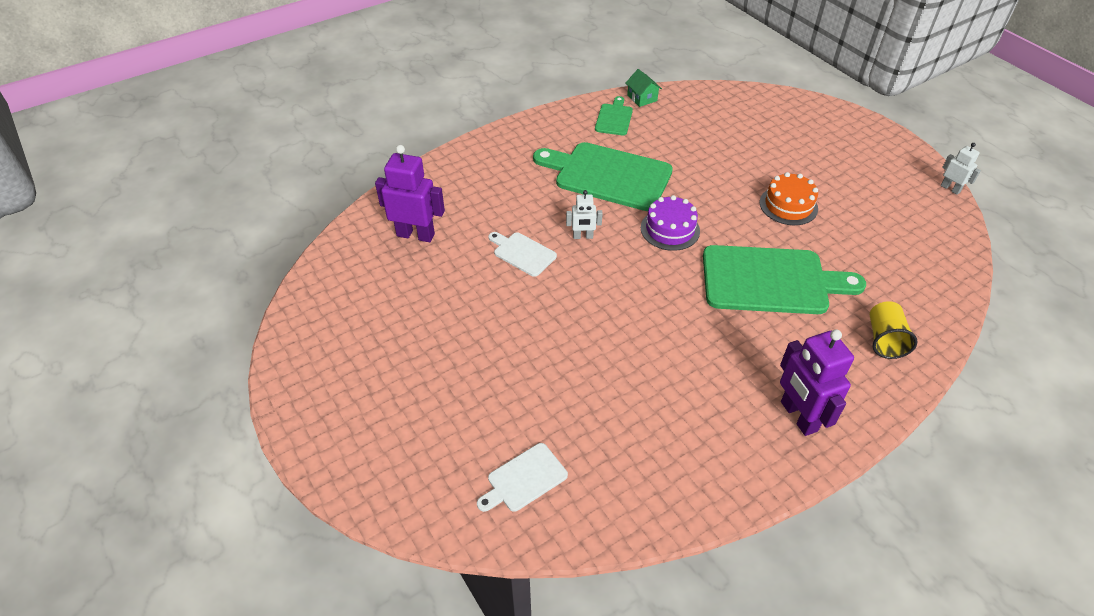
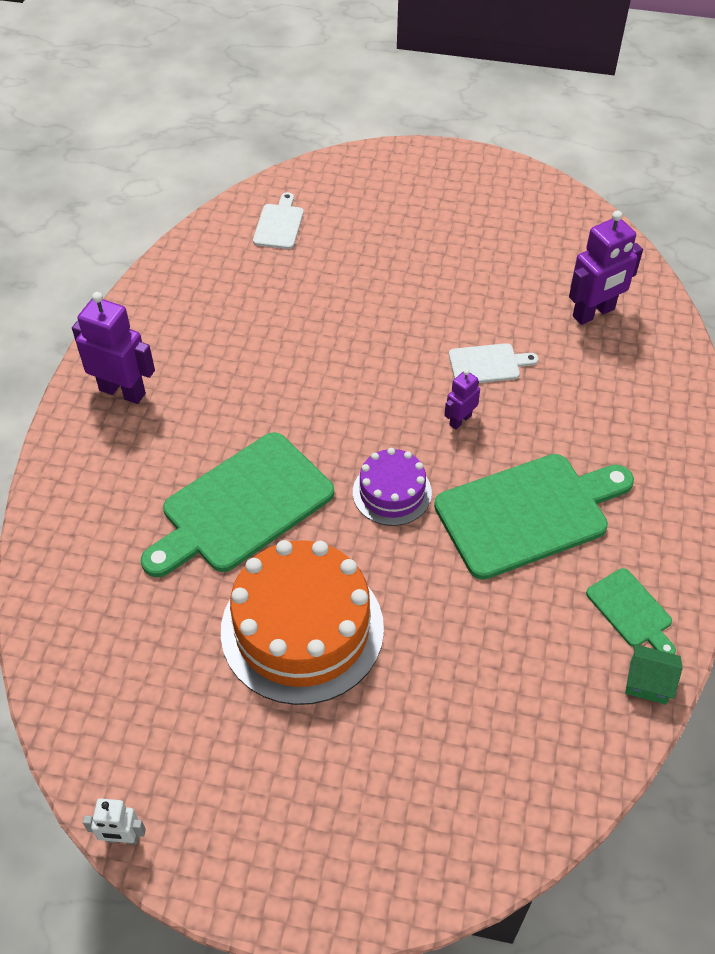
camera: 135 degrees right, 5 degrees up
white robot [566,190,603,239] -> purple robot [444,369,480,430]
orange cake [760,172,818,225] -> orange cake [221,540,384,705], size x1.89
yellow cup [870,301,918,359] -> none

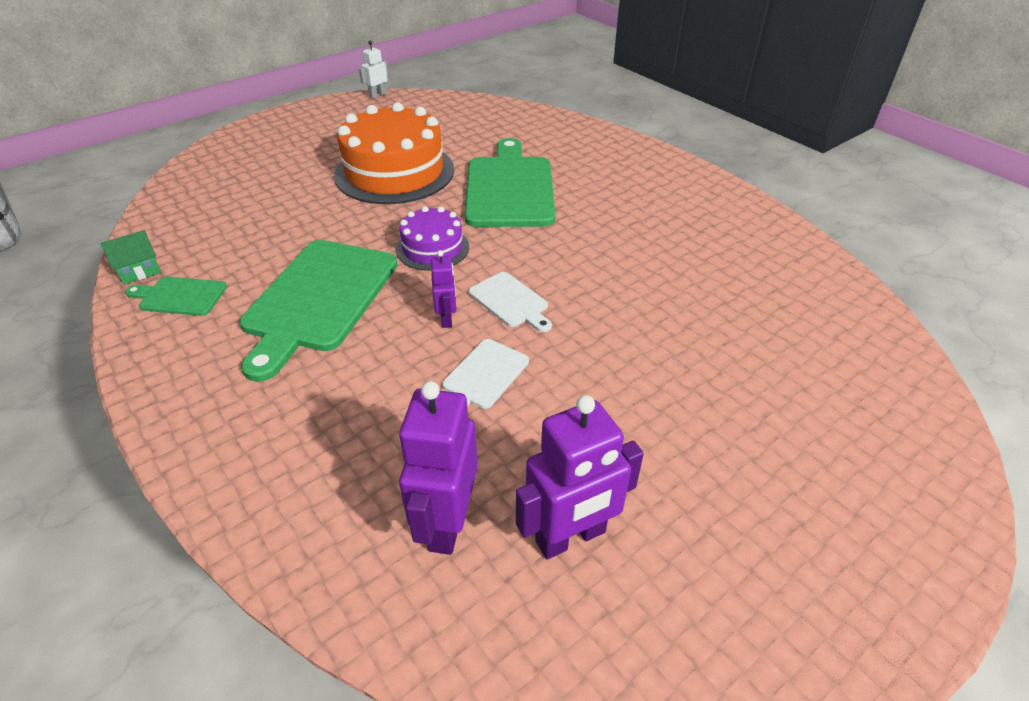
camera: 130 degrees right, 10 degrees down
purple robot [72,292,155,404] -> purple robot moved to [516,395,644,559]
white cutting board [253,192,304,249] -> white cutting board moved to [469,272,552,332]

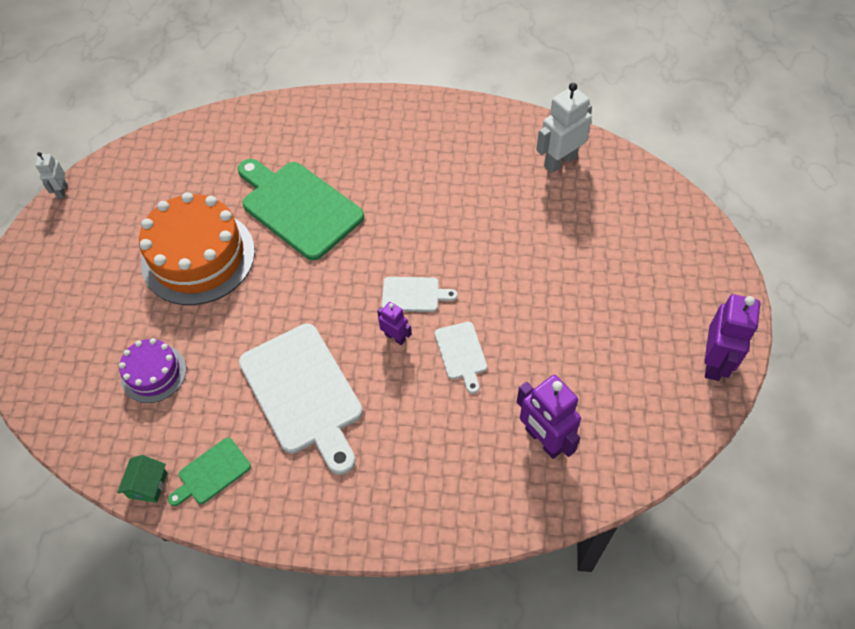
camera: 45 degrees left, 15 degrees up
green cutting board [240,240,397,382] -> white cutting board [239,324,363,475]
purple cake [396,206,469,271] -> purple cake moved to [119,338,186,403]
purple robot [516,395,644,559] -> purple robot moved to [705,294,760,381]
none -> white robot [536,83,592,173]

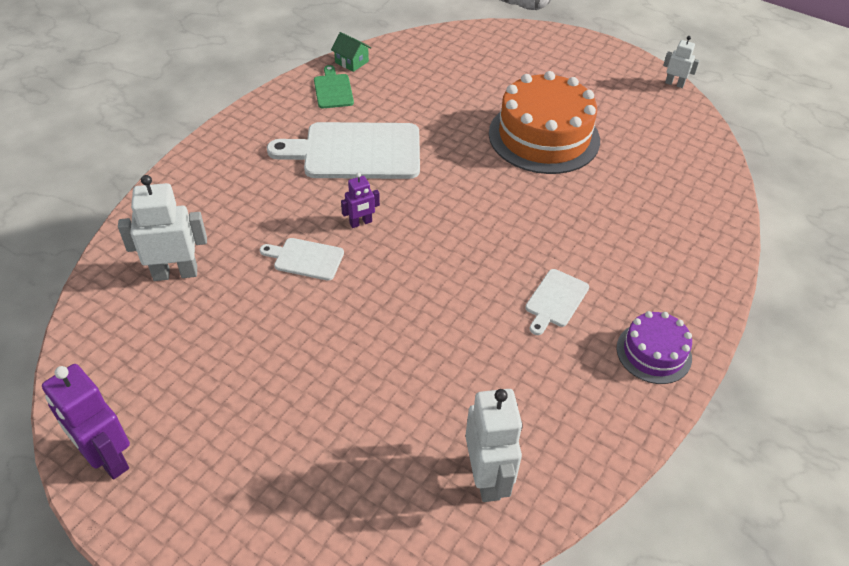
camera: 115 degrees right, 10 degrees down
purple cake [119,338,186,403] -> purple cake moved to [617,311,692,384]
green cutting board [238,159,364,260] -> none
white cutting board [382,277,458,312] -> white cutting board moved to [525,269,589,335]
purple robot [517,375,581,459] -> white robot [118,175,207,281]

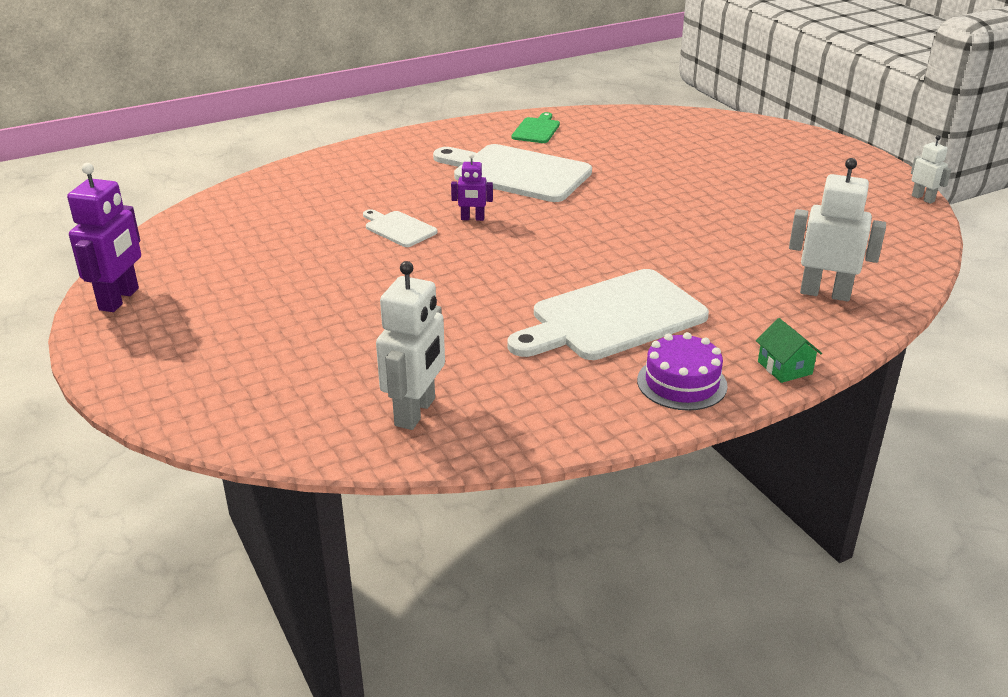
camera: 30 degrees right, 15 degrees down
purple robot [42,364,130,479] -> purple robot turned 150 degrees counterclockwise [67,163,141,312]
white robot [118,175,207,281] -> white robot moved to [789,158,886,301]
green house [331,32,371,72] -> green house moved to [756,318,822,383]
orange cake [489,71,600,174] -> none
white cutting board [525,269,589,335] -> white cutting board [507,269,709,360], size x2.08

